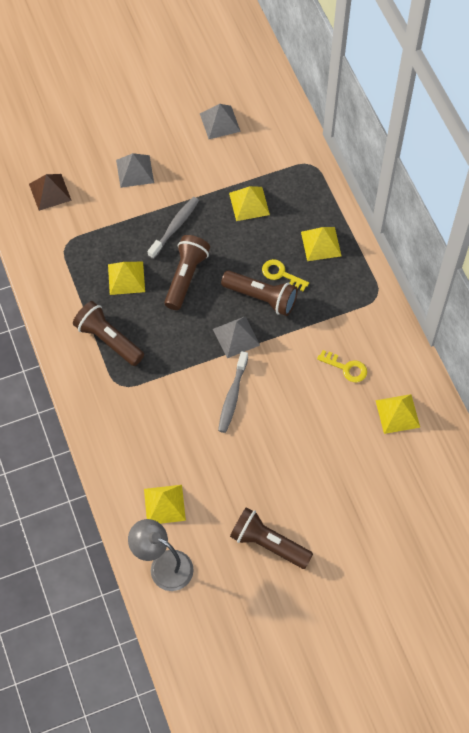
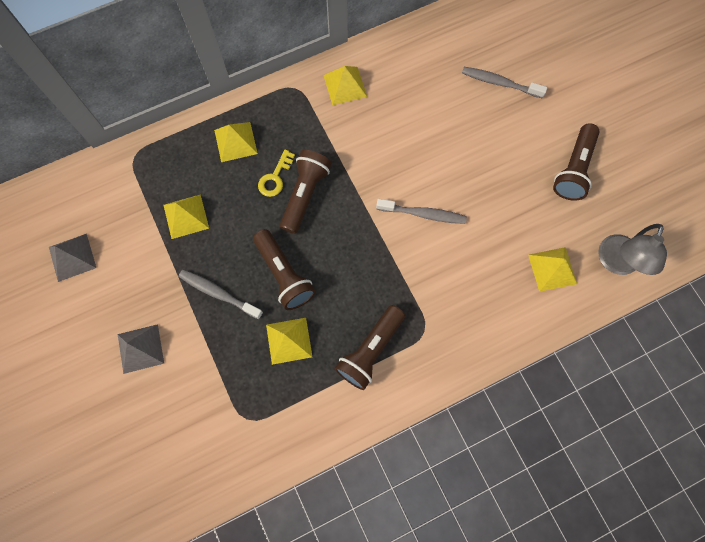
camera: 95 degrees left, 10 degrees up
brown pyramid [29,174,72,211] -> none
brown flashlight [164,235,210,310] -> brown flashlight turned 135 degrees counterclockwise [253,229,316,310]
grey pyramid [213,316,260,358] -> none
yellow key [317,350,367,382] -> none
yellow pyramid [375,394,420,434] -> yellow pyramid moved to [323,66,367,105]
none -> grey toothbrush [462,67,547,98]

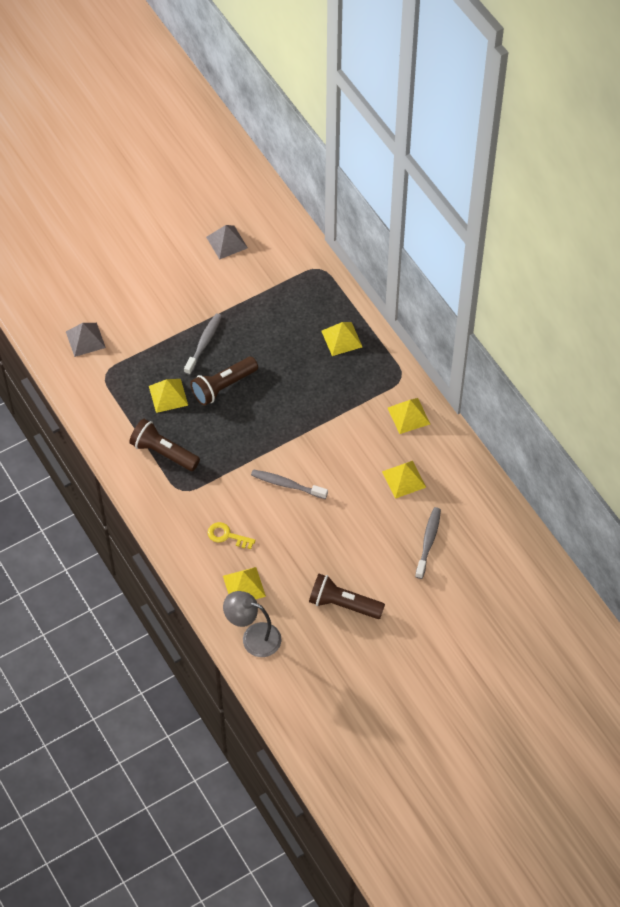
camera: 85 degrees right, 15 degrees down
grey pyramid [118,324,164,374] -> grey pyramid moved to [66,323,106,357]
yellow pyramid [163,194,209,239] -> yellow pyramid moved to [382,461,426,499]
yellow key [258,150,295,197] -> yellow key moved to [208,522,255,549]
brown flashlight [280,150,332,234] -> none
grey toothbrush [376,199,467,224] -> grey toothbrush turned 105 degrees clockwise [251,469,328,499]

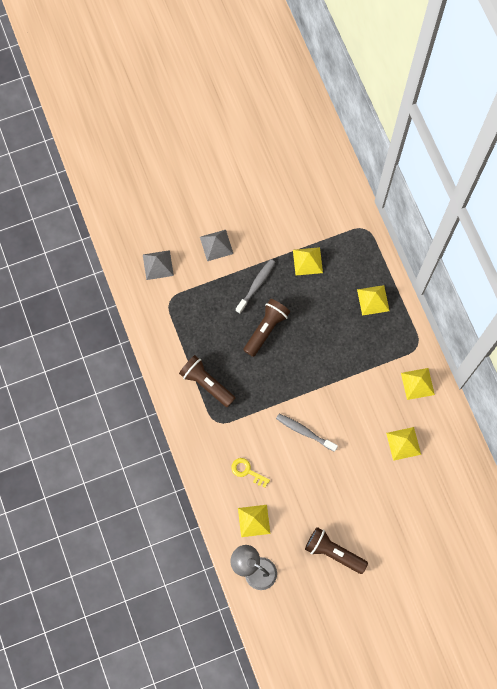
camera: 10 degrees right, 15 degrees up
yellow pyramid [149,379,188,413] -> yellow pyramid moved to [293,247,323,275]
brown flashlight [190,357,258,406] -> brown flashlight turned 150 degrees clockwise [243,299,290,357]
grey pyramid [206,225,248,260] -> grey pyramid moved to [200,230,233,261]
grey toothbrush [415,507,441,579] -> none

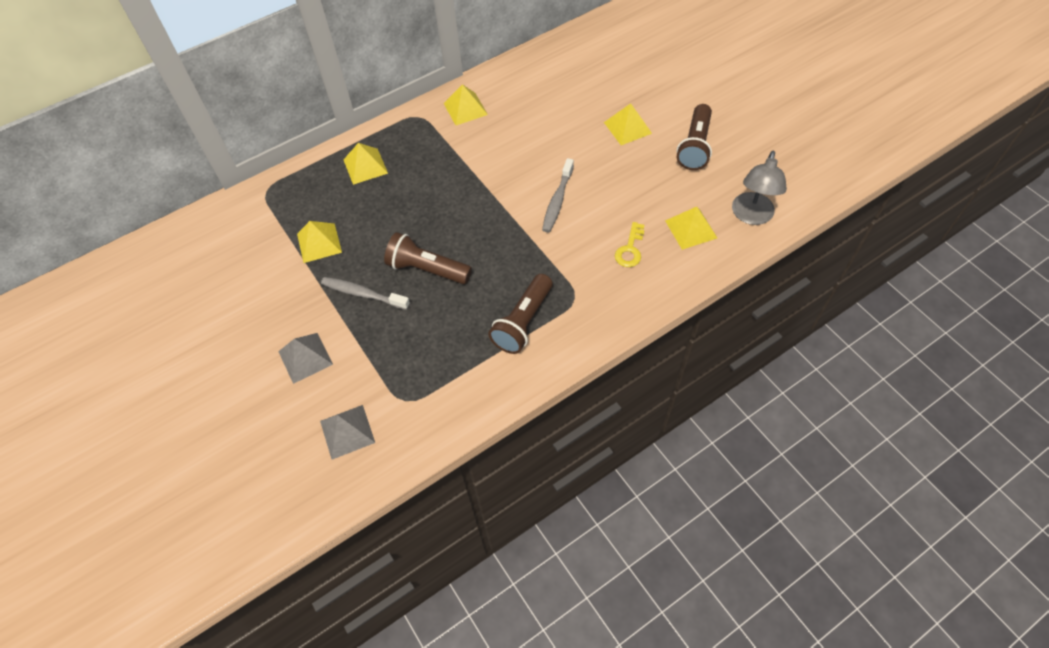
camera: 100 degrees left, 15 degrees down
yellow pyramid [386,427,421,461] -> yellow pyramid moved to [604,103,652,145]

